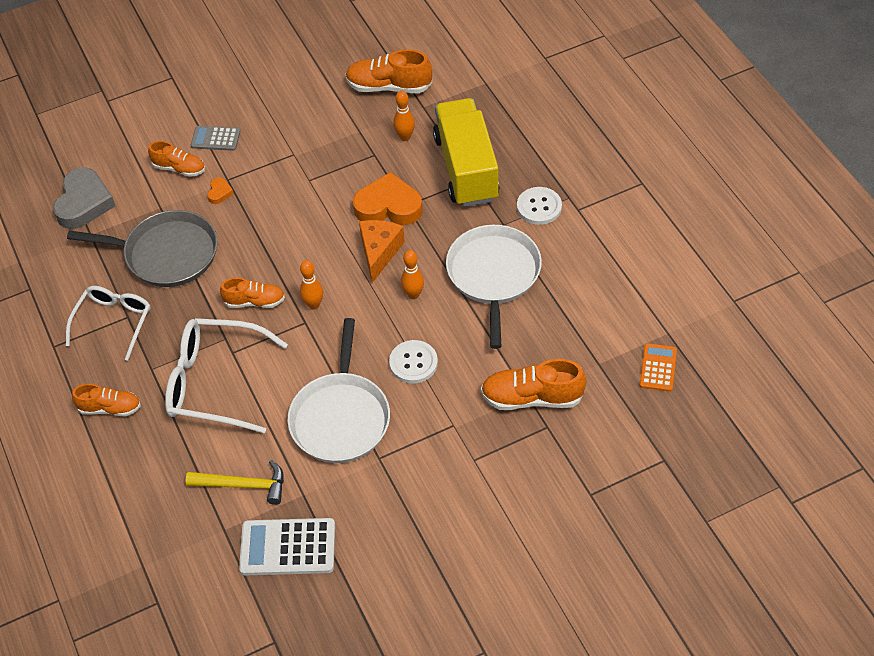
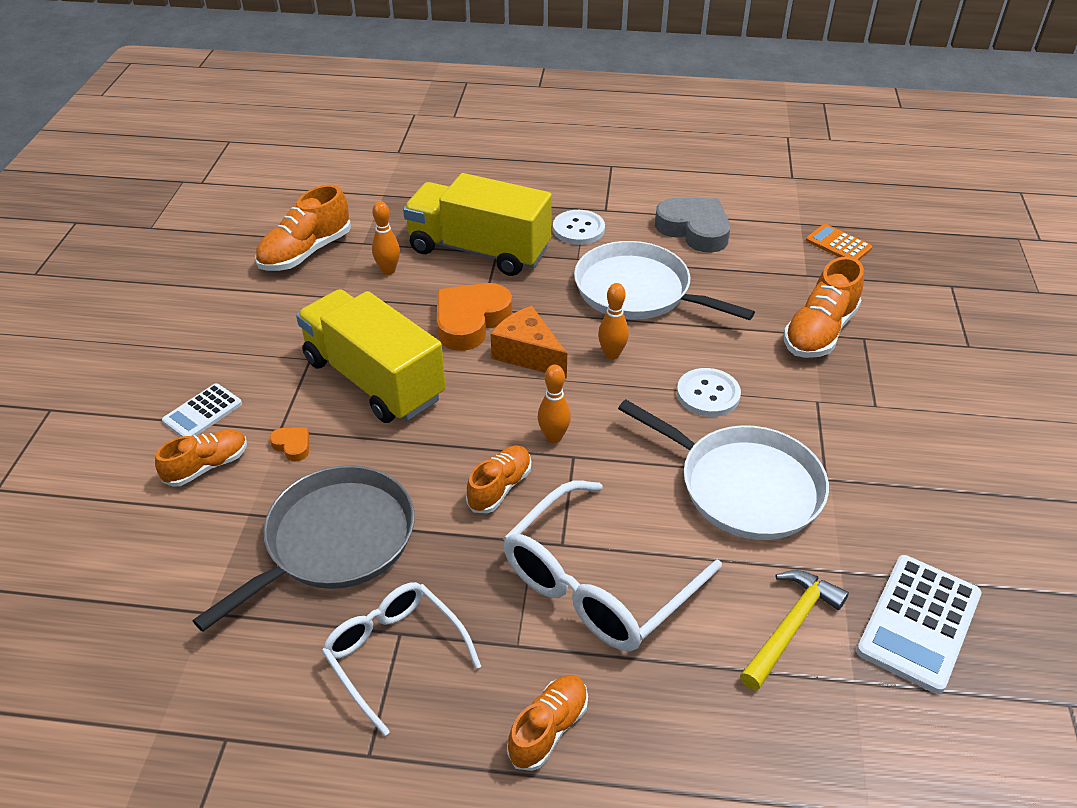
camera: 60 degrees left, 10 degrees down
grey heart [53,168,115,229] -> grey heart moved to [655,198,730,253]
grey calculator [191,126,240,151] -> white calculator [162,383,242,437]
none -> yellow truck [296,289,446,423]

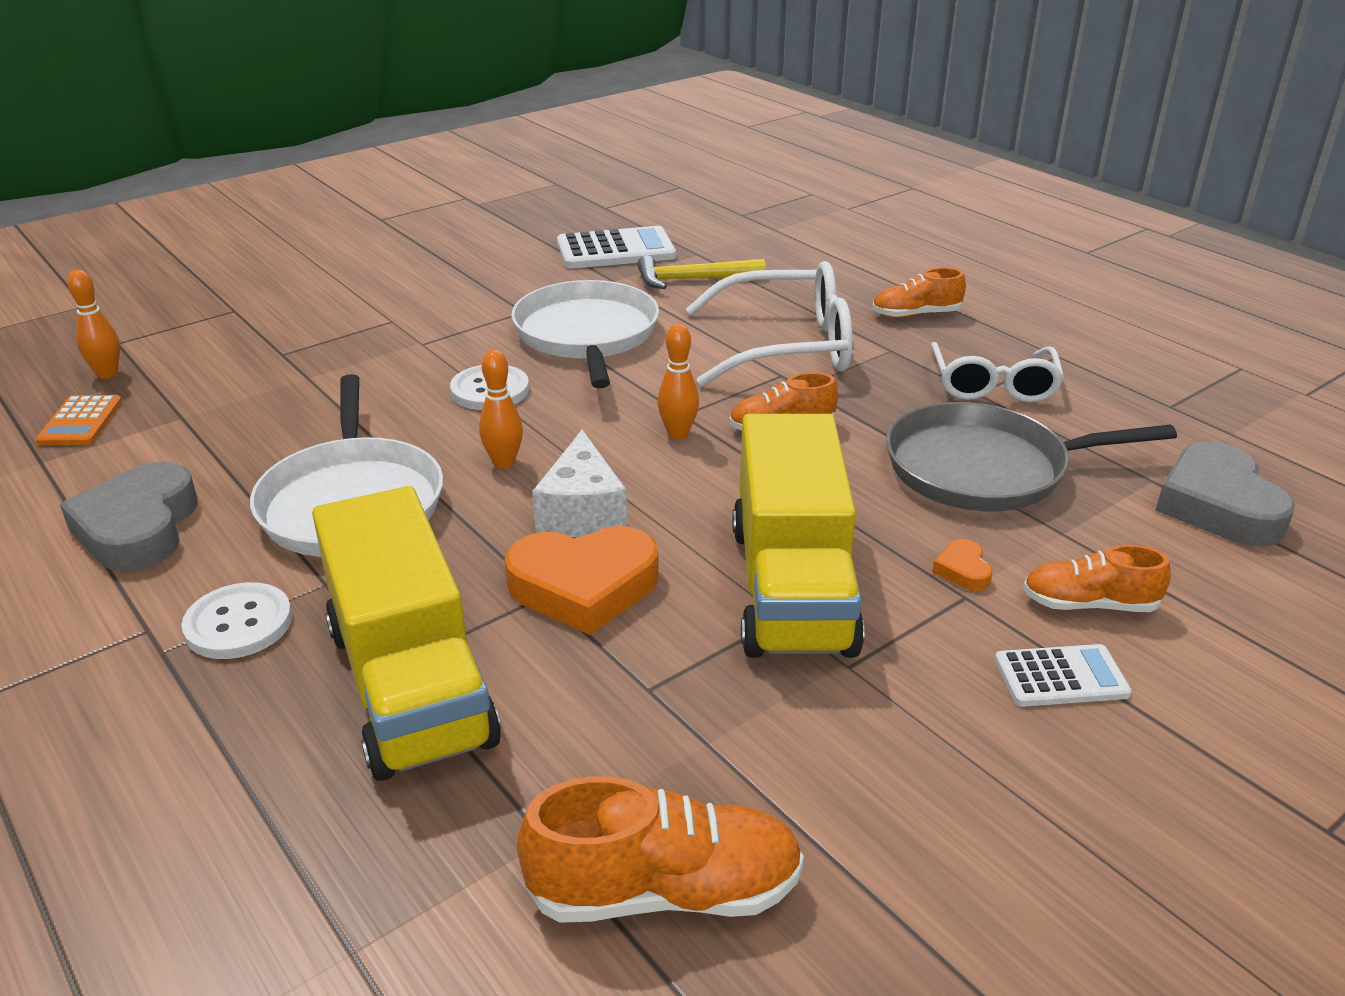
camera: 135 degrees left, 10 degrees down
orange bowling pin [372,201,400,275] -> orange bowling pin moved to [67,270,120,379]
orange cheese [491,306,567,378] -> white cheese [532,430,627,537]
orange shoe [784,257,864,358] -> none
none -> grey heart [1155,441,1295,546]

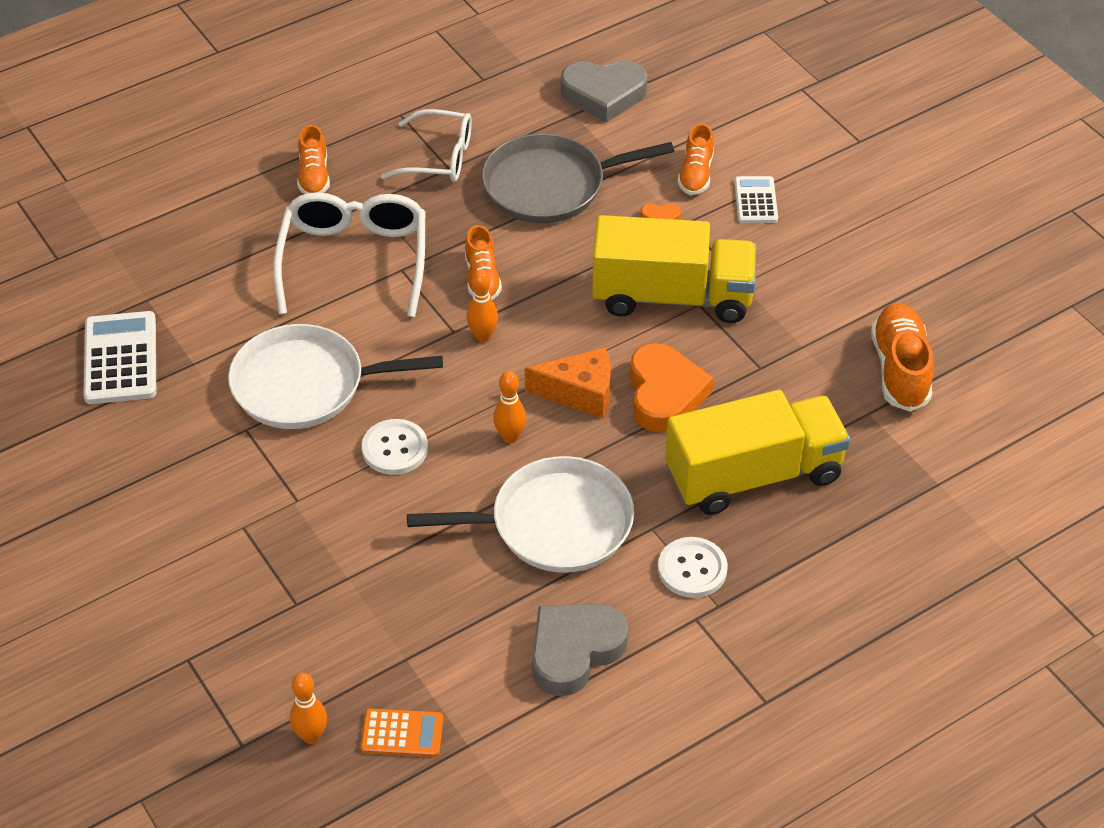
camera: 85 degrees left, 15 degrees up
grey heart [60,461,198,572] -> grey heart turned 135 degrees clockwise [532,604,629,696]
white cheese [532,430,627,537] -> orange cheese [525,347,611,418]
yellow hammer [637,255,766,289] -> none
grey pan [886,402,1177,512] -> grey pan turned 75 degrees clockwise [482,134,674,223]

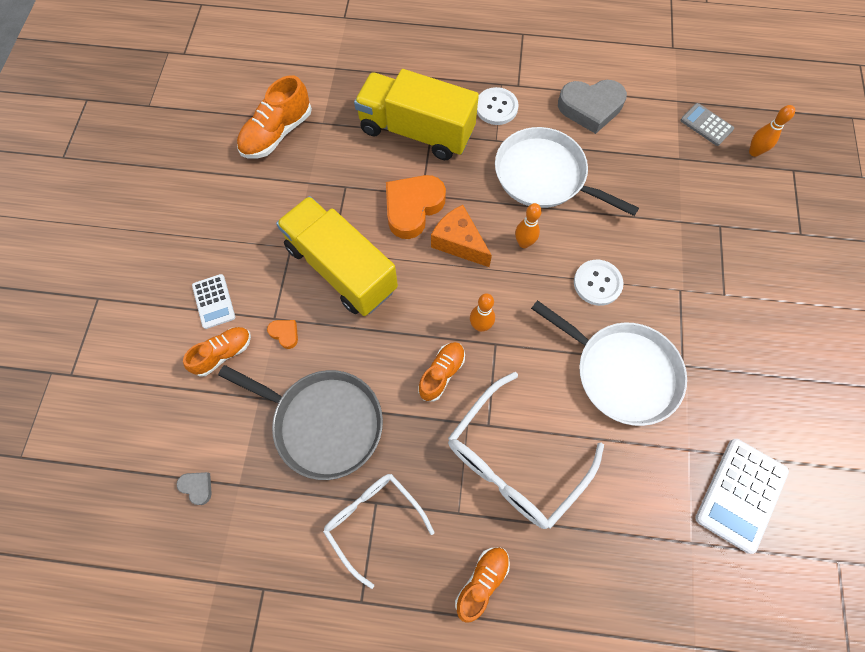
camera: 140 degrees left, 20 degrees up
orange calculator [360,708,443,757] -> grey calculator [680,103,734,146]
grey heart [561,60,648,123] -> grey heart [176,472,212,505], size x0.44
white calculator [734,176,778,223] -> white calculator turned 60 degrees counterclockwise [192,274,235,329]

